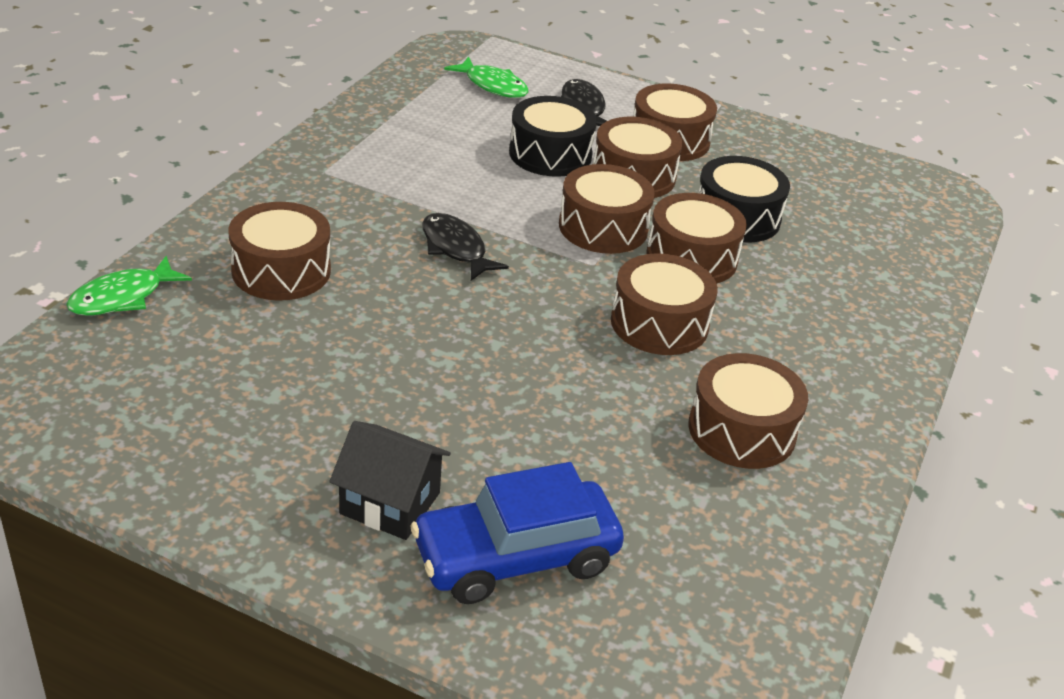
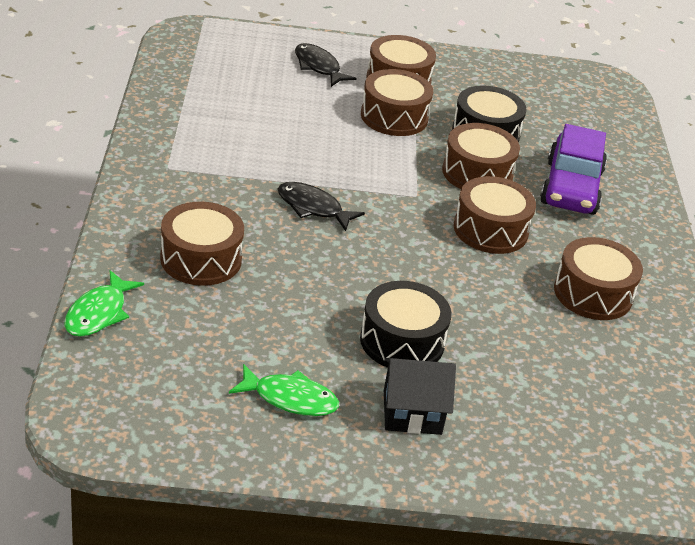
camera: 25 degrees left, 0 degrees up
blue car [410,462,624,604] -> none
green fish [444,56,528,98] -> green fish moved to [229,364,339,416]
black drum [509,96,597,177] -> black drum moved to [360,281,452,368]
brown drum [559,164,655,254] -> none
none -> purple car [540,124,607,215]

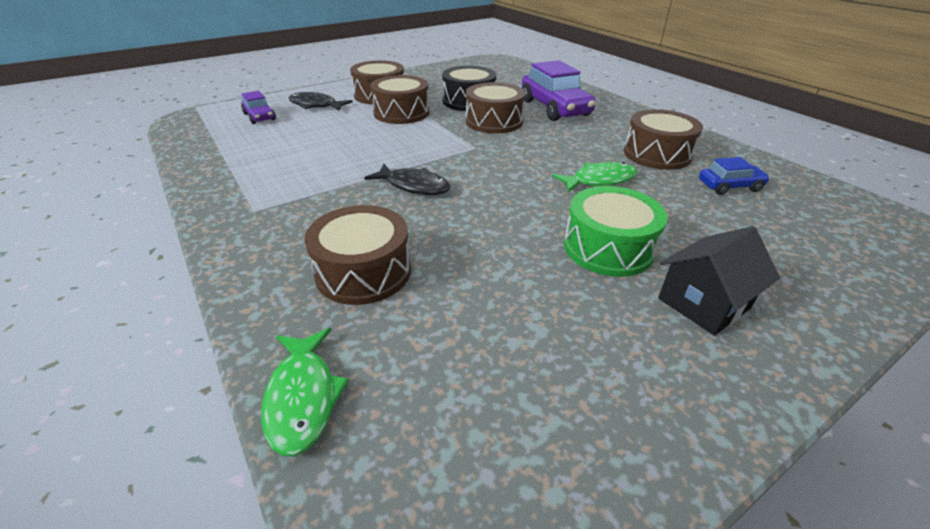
camera: 30 degrees left, 0 degrees up
green fish [229,364,339,416] -> green fish moved to [552,162,638,193]
black fish [278,182,365,231] -> black fish turned 150 degrees counterclockwise [364,164,451,195]
black drum [360,281,452,368] -> green drum [564,186,668,277]
brown drum [454,176,536,254] -> none
none -> purple car [241,91,276,124]
none -> blue car [699,157,770,195]

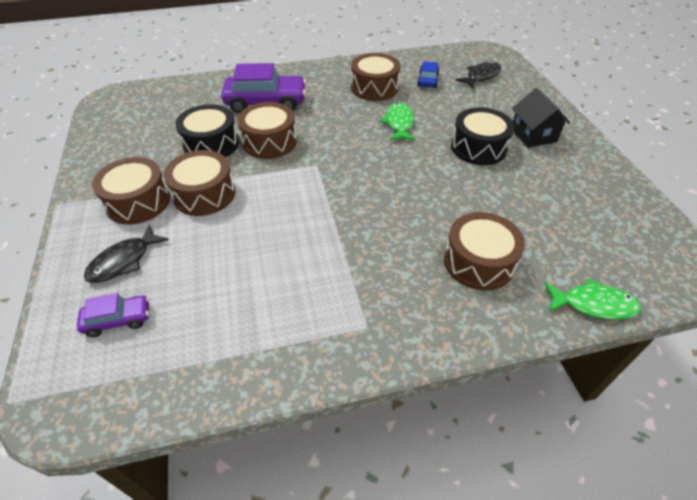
camera: 70 degrees left, 10 degrees up
black fish [364,164,451,195] -> black fish moved to [456,61,501,89]
green drum [564,186,668,277] -> black drum [451,107,515,165]

